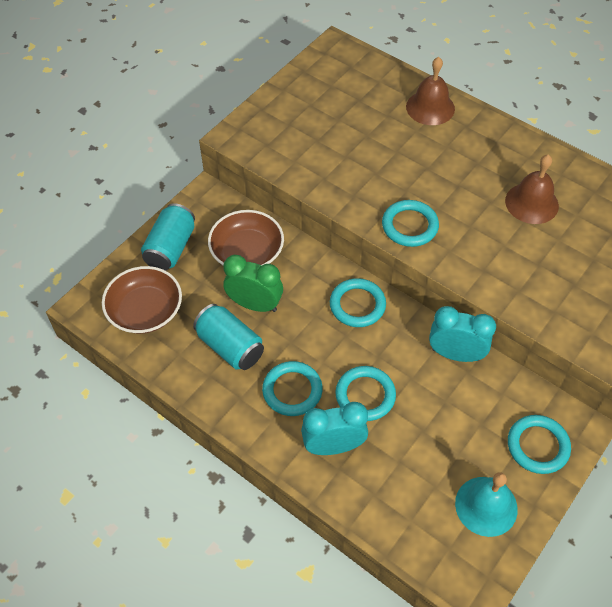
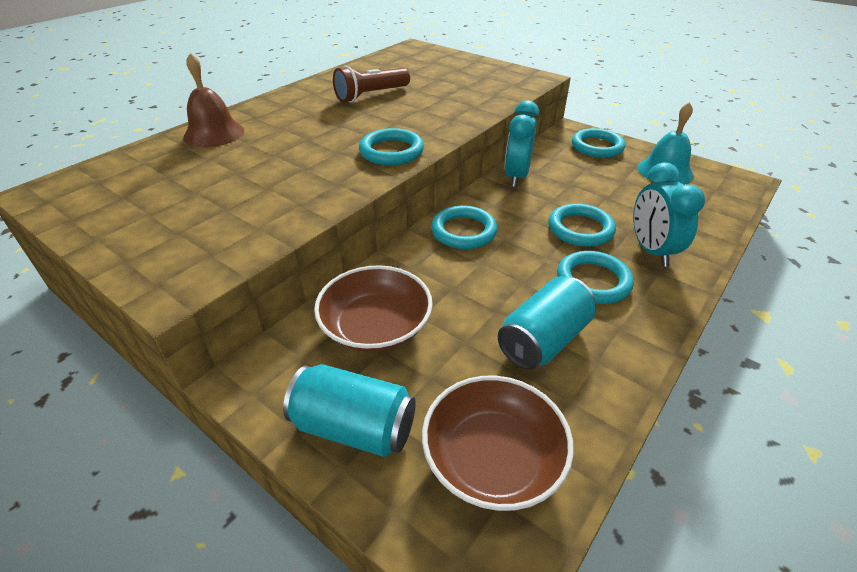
camera: 90 degrees left, 15 degrees down
green clock [223,255,283,312] -> none
brown bell [505,154,559,224] -> brown flashlight [333,66,410,103]

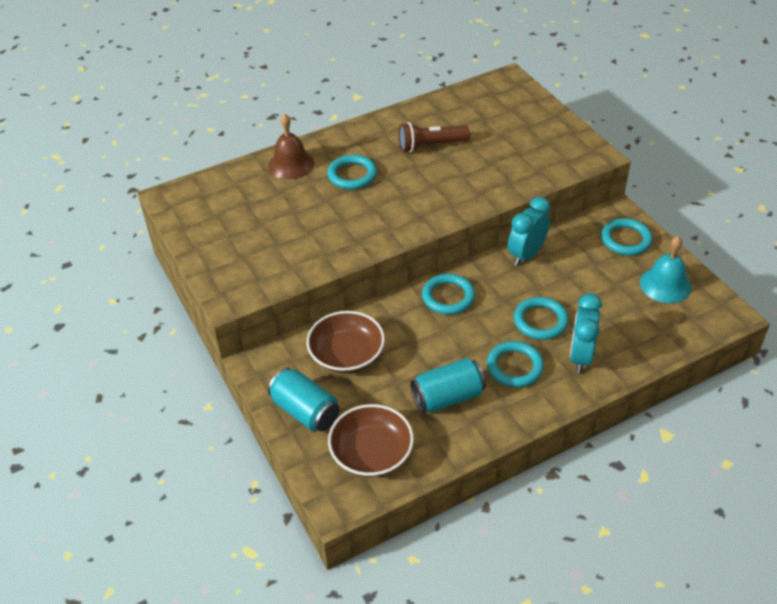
camera: 25 degrees right, 5 degrees up
turquoise ring [359,128,424,165] -> turquoise ring moved to [327,155,377,189]

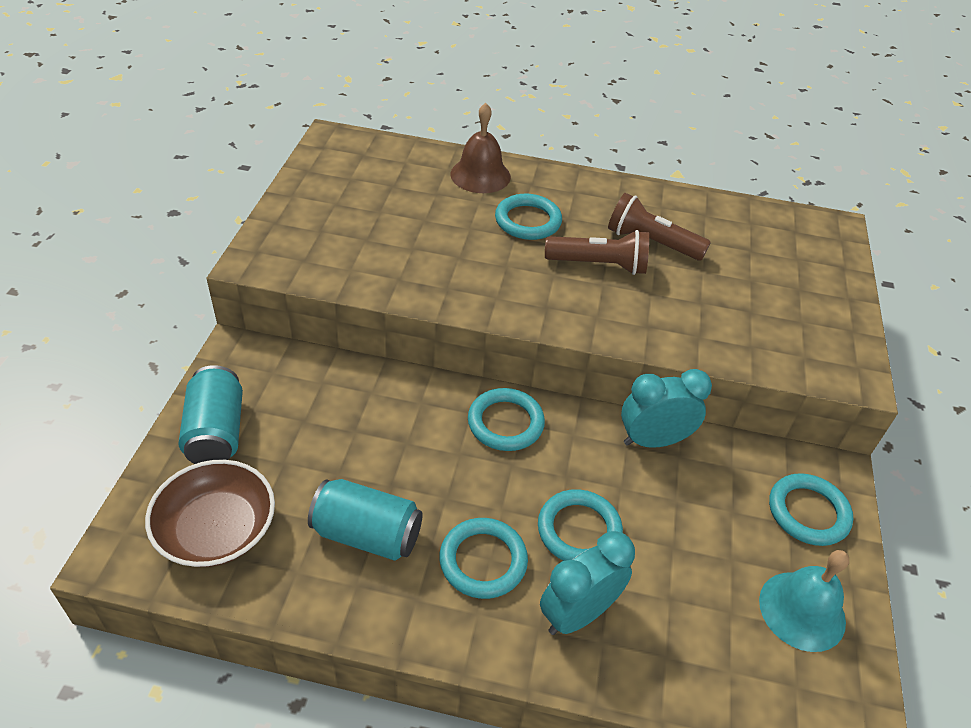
camera: 35 degrees right, 0 degrees up
brown bowl [307,311,385,373] -> none
none -> brown flashlight [545,230,649,275]

